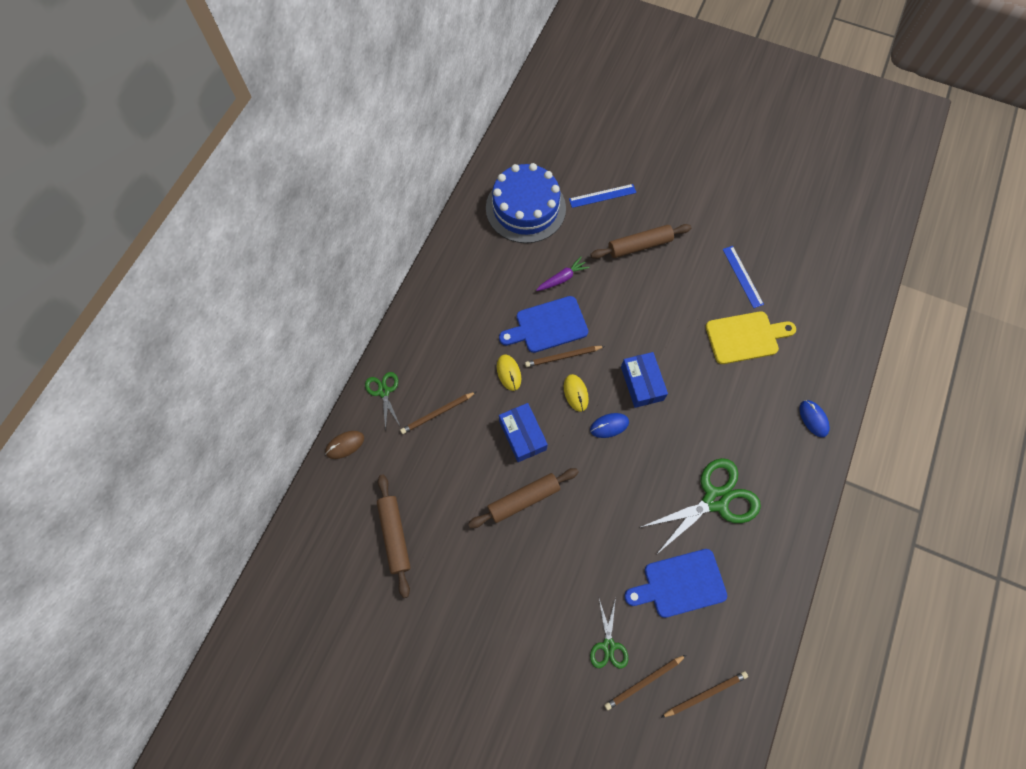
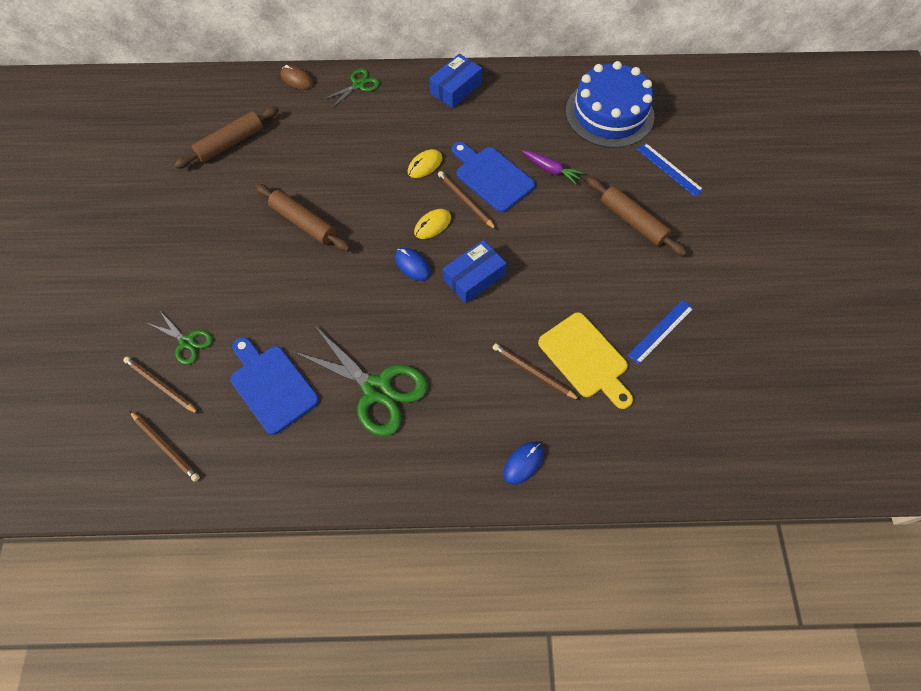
camera: 65 degrees right, 5 degrees down
brown pencil [400,392,476,434] -> brown pencil moved to [493,343,580,400]
blue box [499,403,548,462] -> blue box moved to [429,54,482,108]
green scissors [590,598,628,669] -> green scissors turned 120 degrees counterclockwise [147,310,213,365]

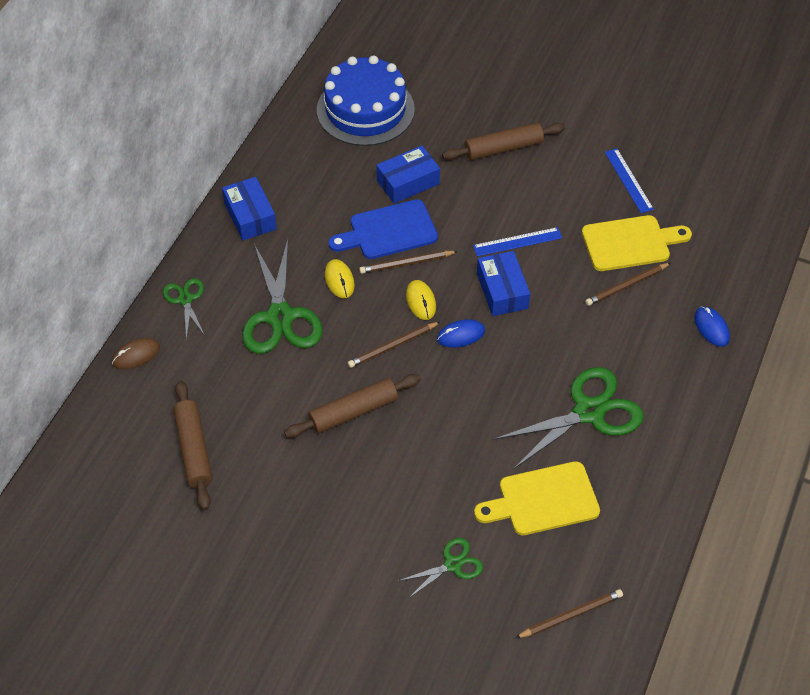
camera: 65 degrees left, 10 degrees down
brown pencil [123,356,199,414] -> brown pencil moved to [348,322,440,368]
blue cutting board [230,337,319,435] -> yellow cutting board [474,461,600,535]
purple carrot [522,150,583,184] -> blue box [376,146,440,204]
blue ruler [637,143,704,197] -> blue ruler moved to [473,227,562,256]
none -> green scissors [242,239,323,354]

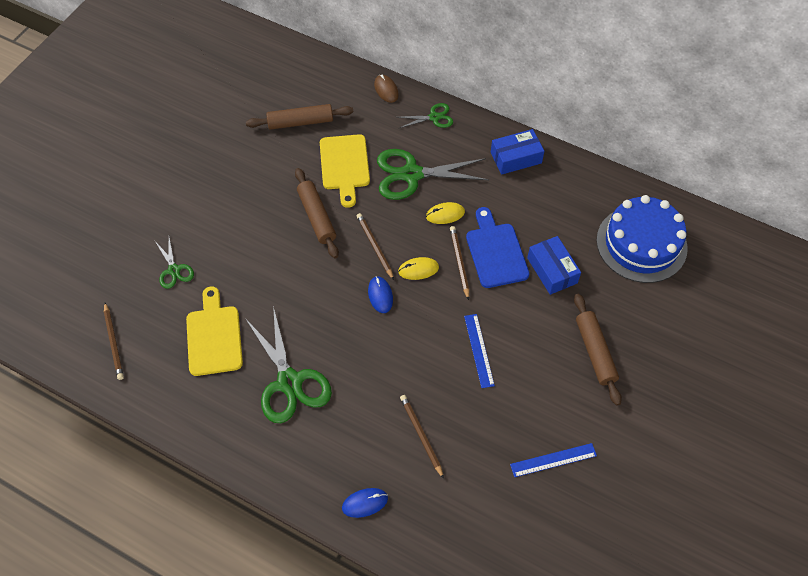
camera: 95 degrees right, 5 degrees up
blue box [477,251,530,316] -> none
yellow cutting board [582,215,692,271] -> yellow cutting board moved to [320,134,370,208]

